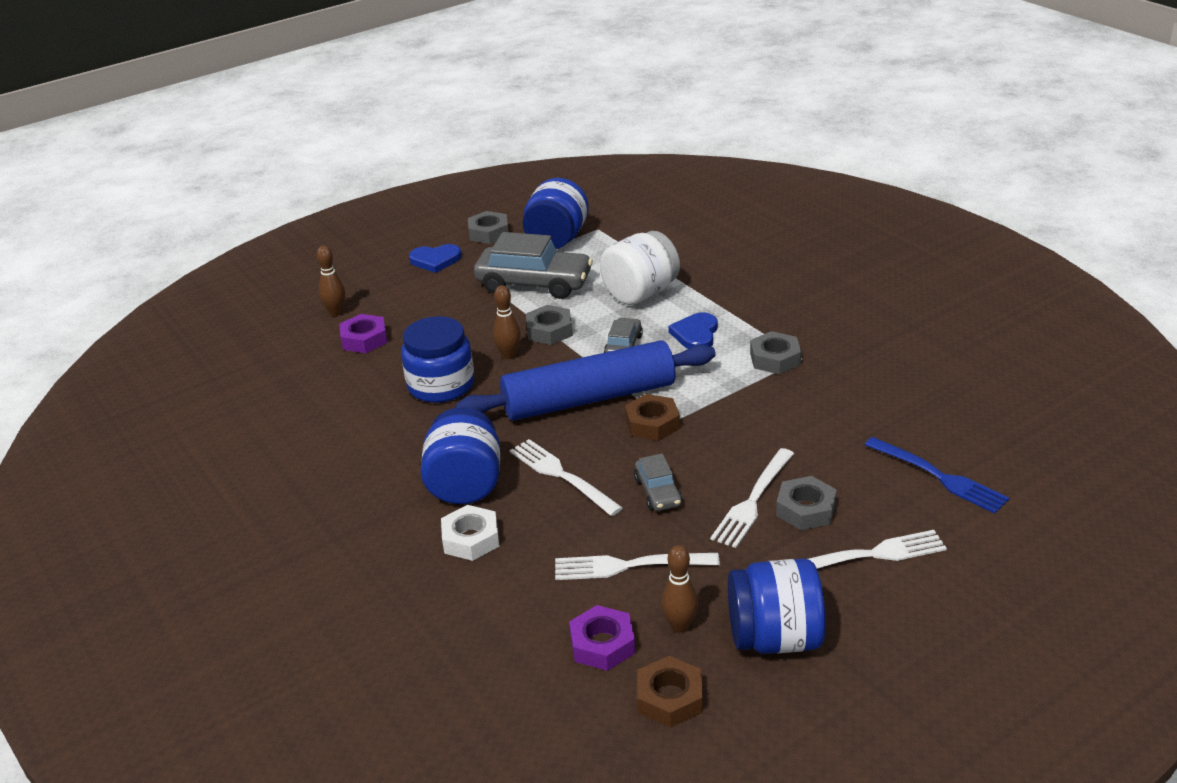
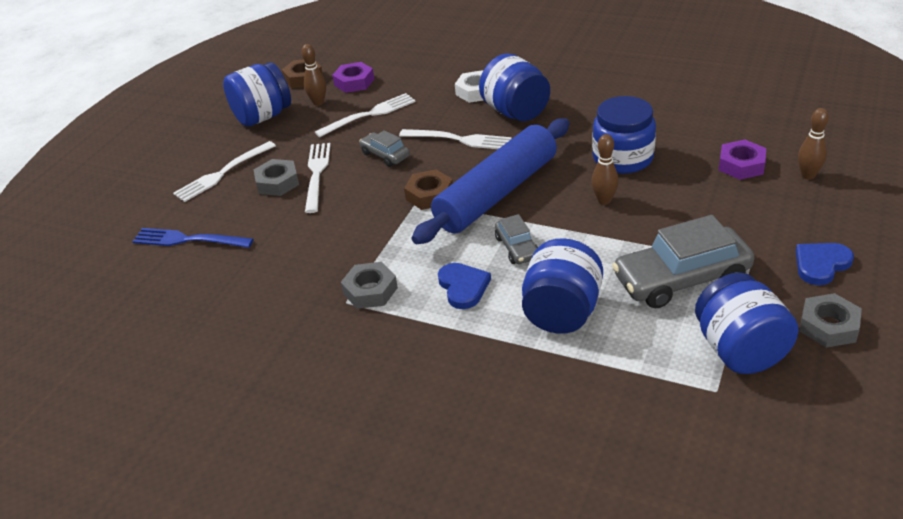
camera: 150 degrees right, 5 degrees up
grey nut [526,305,573,345] -> none
white jar [600,231,680,305] -> blue jar [522,238,603,334]

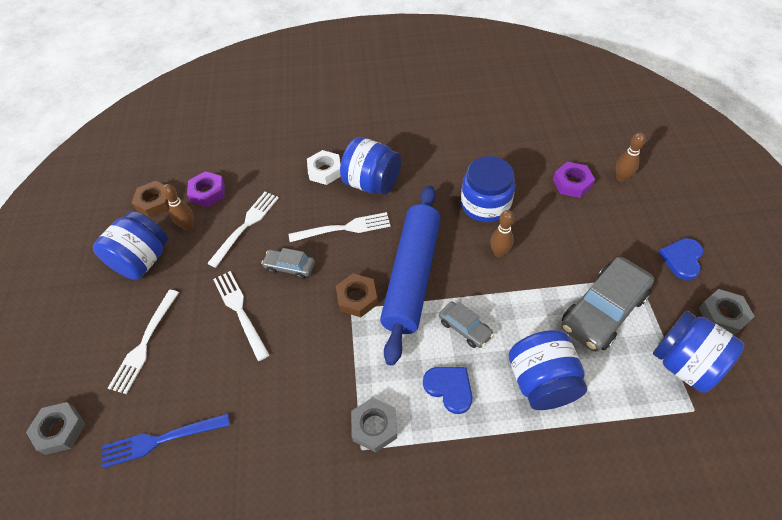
camera: 30 degrees left, 15 degrees up
grey nut [254,159,299,196] -> grey nut moved to [26,402,86,455]

